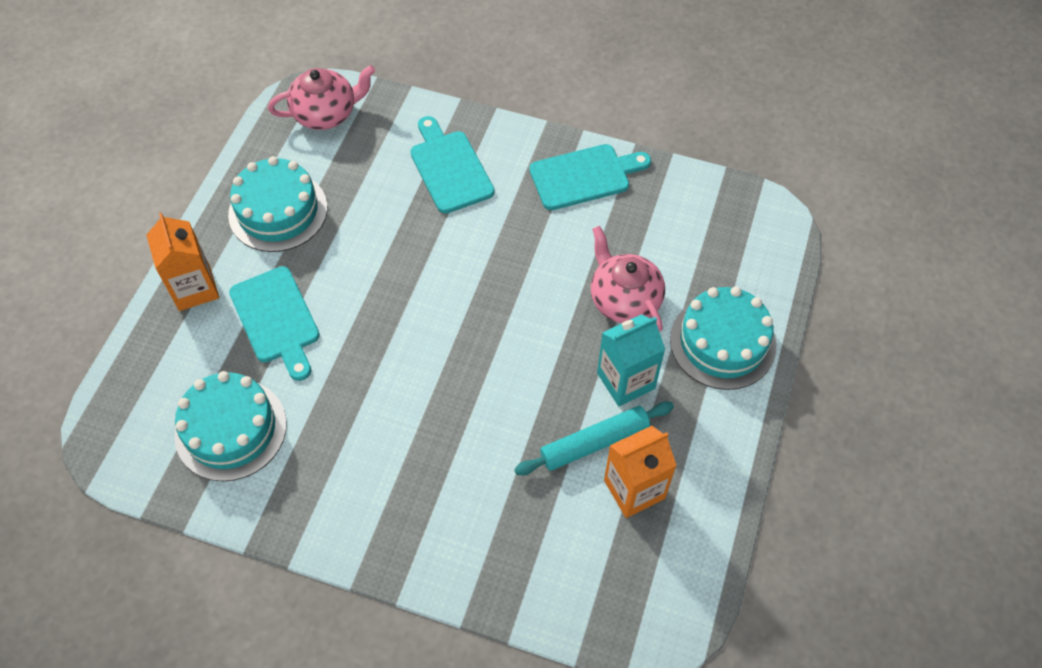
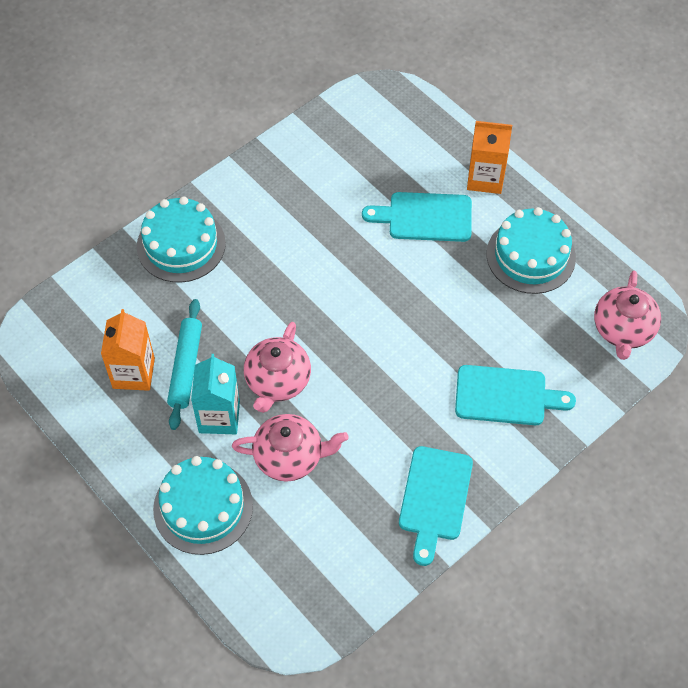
camera: 120 degrees right, 0 degrees up
turquoise cake [174,371,287,481] -> turquoise cake moved to [137,196,226,283]
none -> pink teapot [244,322,311,413]

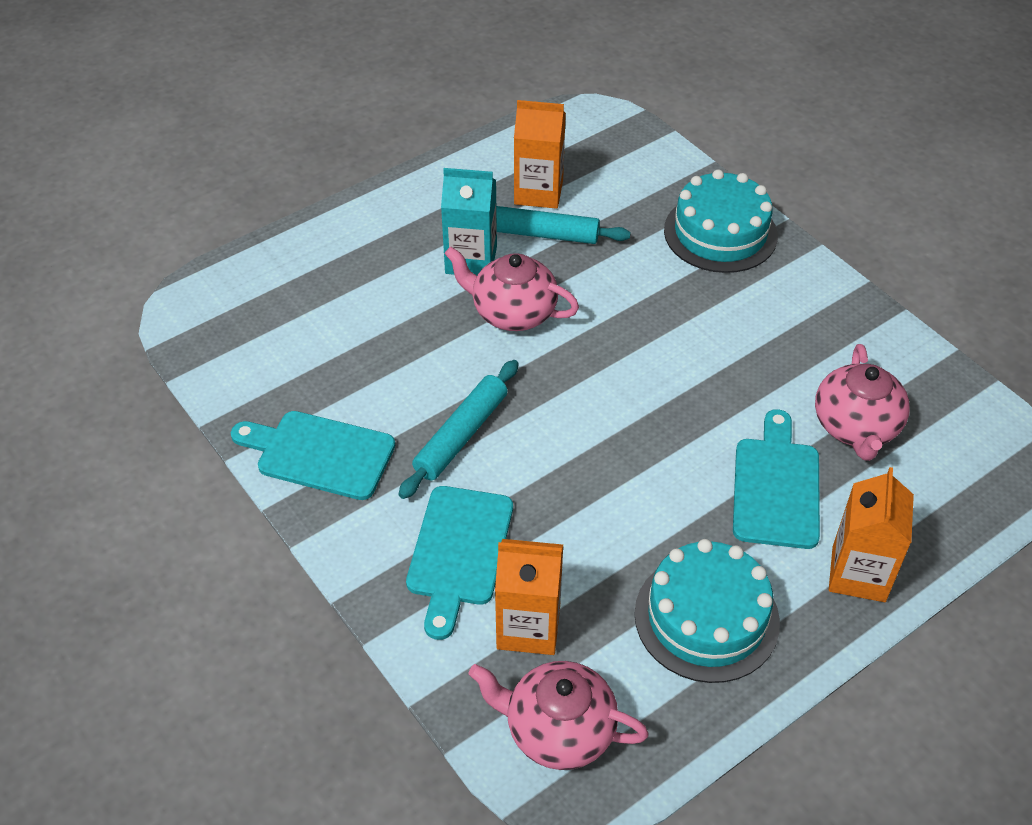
camera: 95 degrees right, 10 degrees down
turquoise cake [153,456,253,555] -> none
pink teapot [232,414,349,482] -> pink teapot moved to [815,344,910,461]
none -> turquoise rolling pin [398,360,519,499]
none -> orange carton [495,539,563,655]

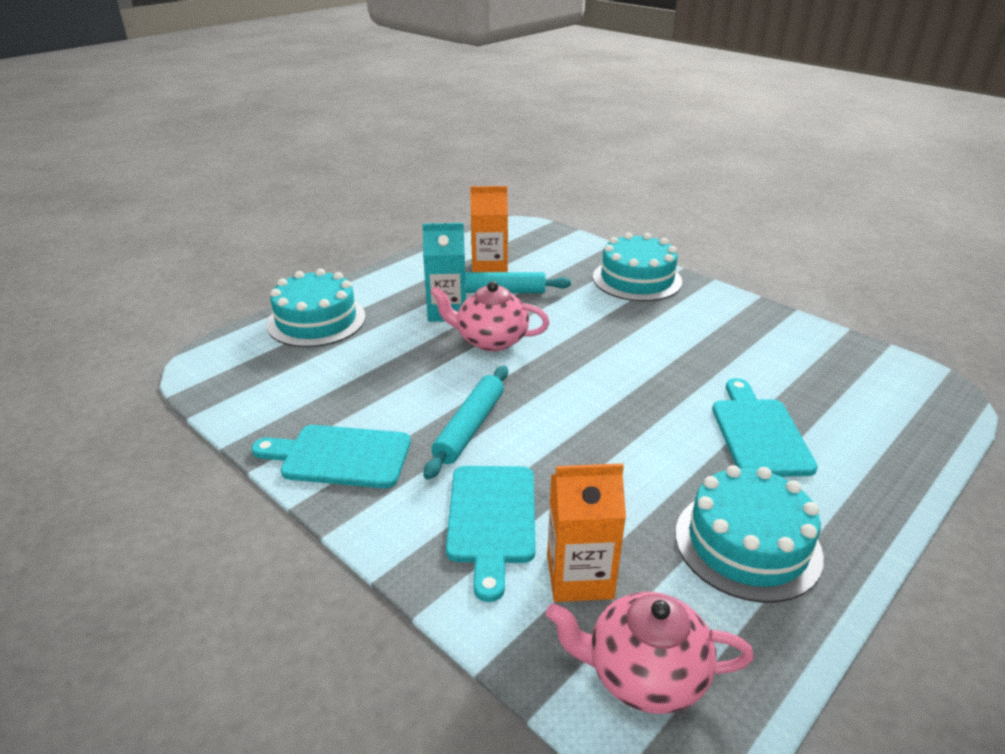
camera: 10 degrees left, 15 degrees down
pink teapot [815,344,910,461] -> none
orange carton [829,467,914,602] -> none
none -> turquoise cake [267,269,366,347]

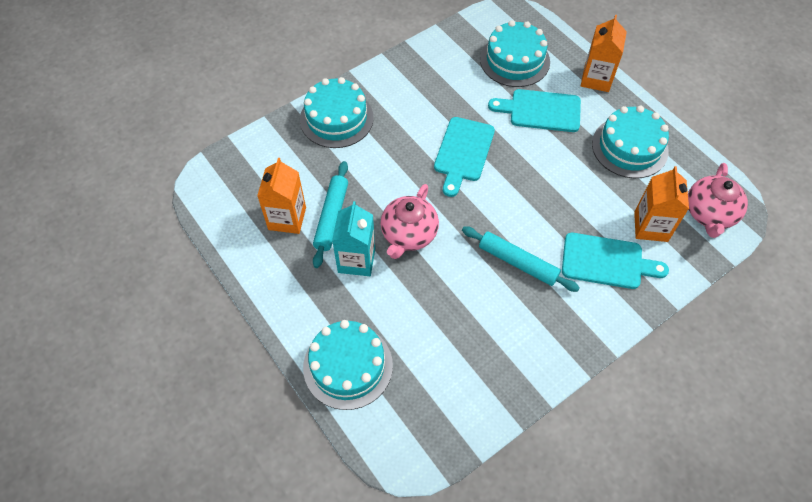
camera: 80 degrees left, 25 degrees up
turquoise cutting board [251,425,411,488] -> turquoise cutting board moved to [434,117,495,197]
none -> turquoise cake [480,20,550,87]
none -> orange carton [581,15,627,92]

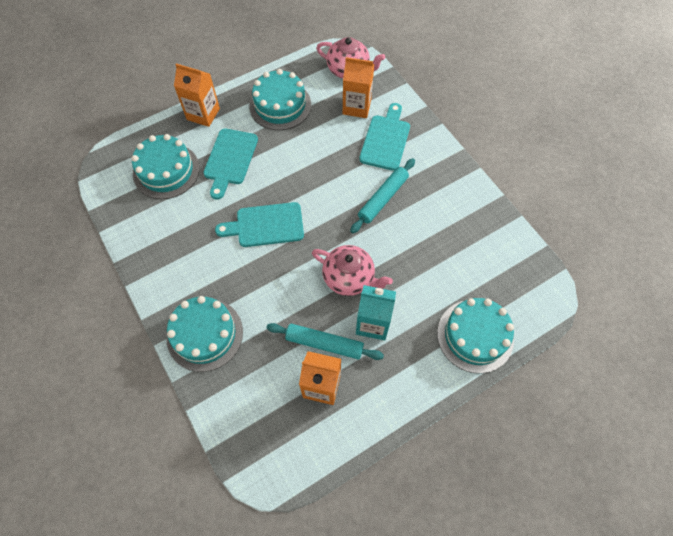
camera: 85 degrees left, 5 degrees up
turquoise cutting board [434,117,495,197] -> turquoise cutting board turned 150 degrees clockwise [215,202,304,247]

